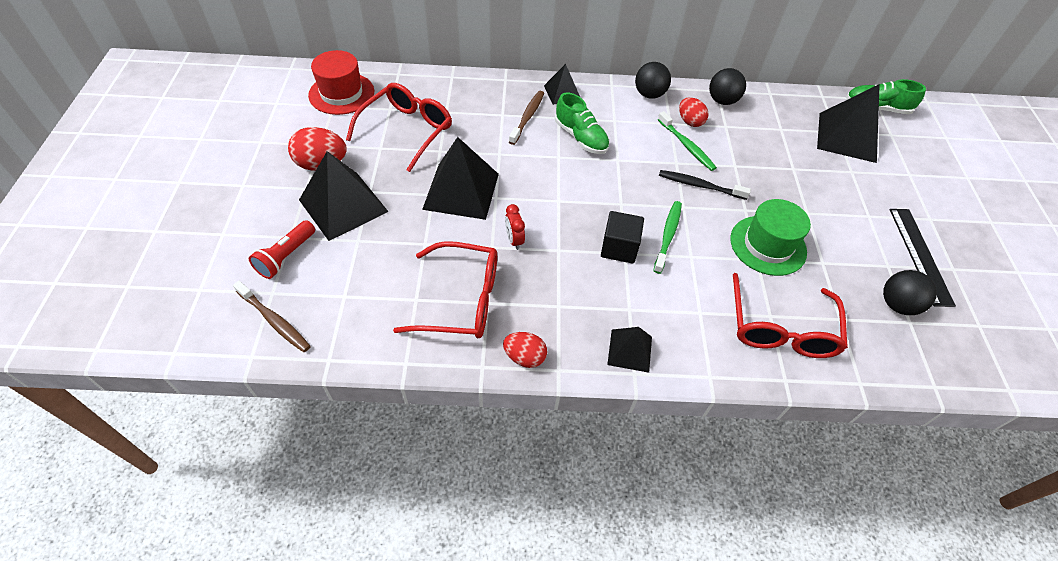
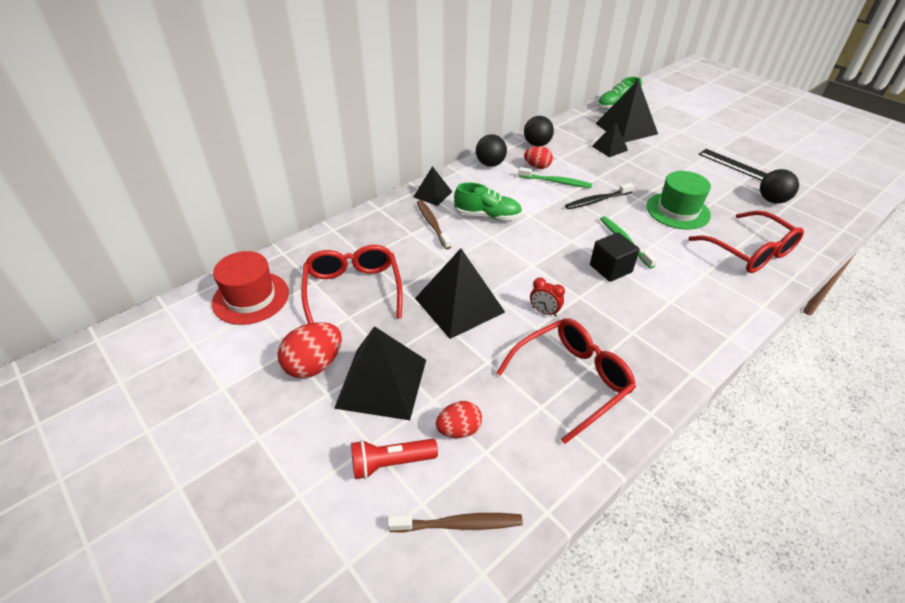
camera: 40 degrees left, 10 degrees down
red flashlight [249,220,315,279] -> red flashlight turned 90 degrees clockwise [351,439,438,479]
red egg [503,332,547,368] -> red egg moved to [436,401,482,438]
black pyramid [607,327,652,373] -> black pyramid moved to [592,122,628,157]

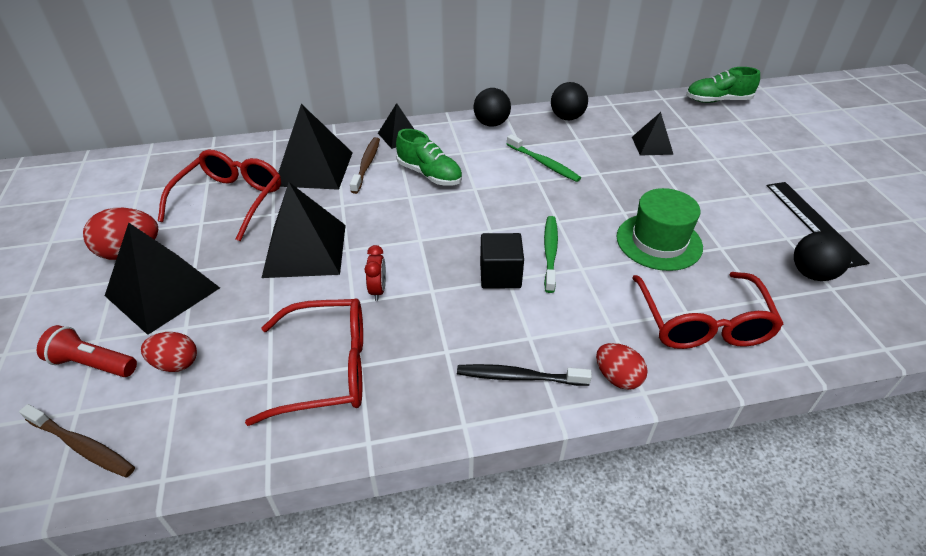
camera: 30 degrees right, 0 degrees up
red hat [212,251,289,325] -> none
red egg [524,146,553,169] -> red egg moved to [596,343,648,390]
red clock [530,278,565,317] -> red clock turned 150 degrees counterclockwise [365,245,386,301]
black toothbrush [565,183,634,209] -> black toothbrush moved to [457,364,592,386]
black pyramid [595,80,658,142] -> black pyramid moved to [278,104,353,190]

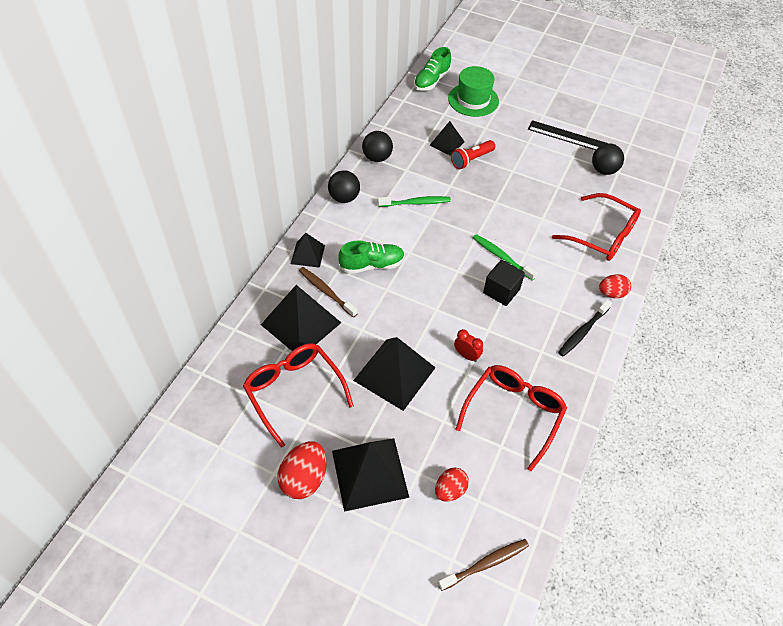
camera: 55 degrees left, 10 degrees up
red flashlight [37,325,137,377] -> red flashlight moved to [451,140,495,169]
green hat [617,188,703,271] -> green hat moved to [448,66,499,117]

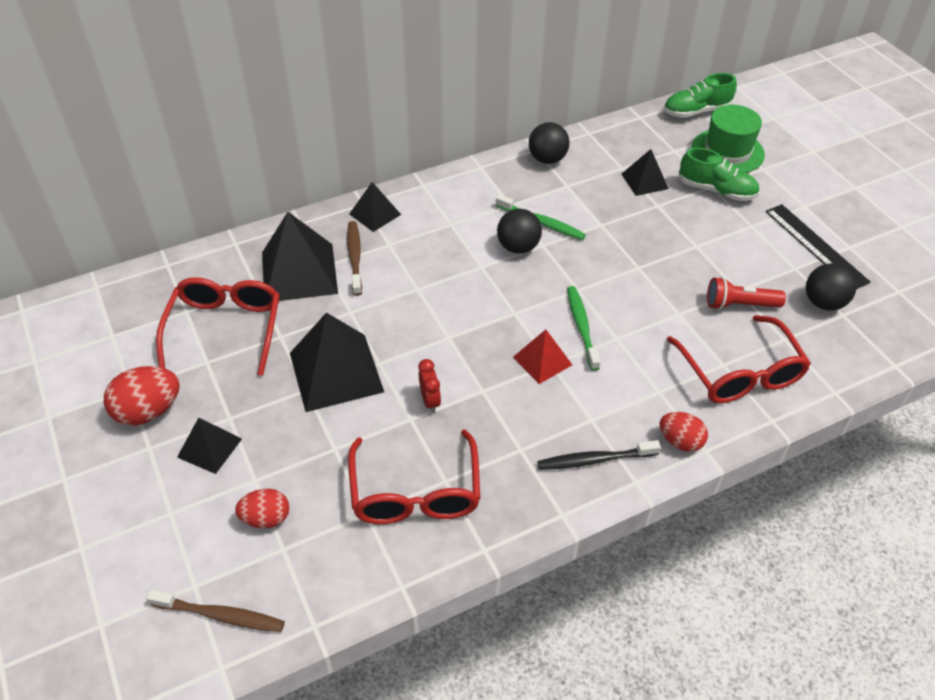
camera: 40 degrees right, 5 degrees down
black ball [328,170,360,203] -> black ball moved to [497,209,542,254]
black pyramid [332,438,409,512] -> black pyramid [177,418,242,474], size x0.55
green shoe [338,240,405,274] -> green shoe moved to [678,148,760,201]
red flashlight [451,140,495,169] -> red flashlight moved to [707,277,786,310]
red glasses [455,365,567,471] -> red glasses turned 105 degrees clockwise [348,429,480,524]
black cube [483,260,525,306] -> red pyramid [513,330,572,384]

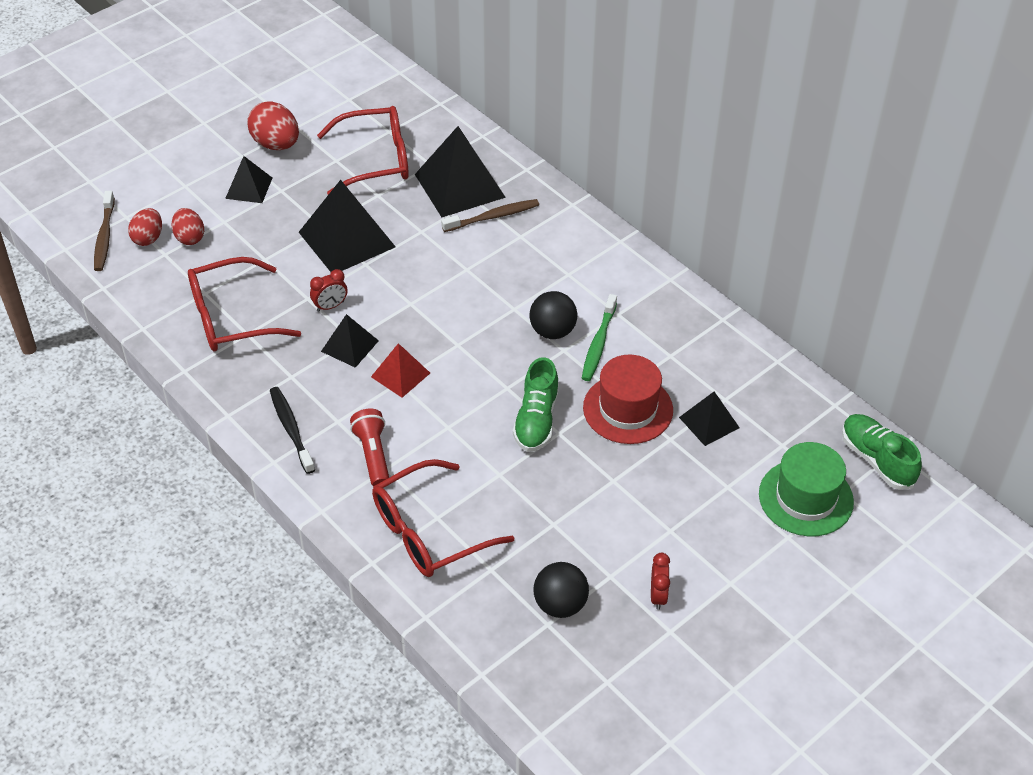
camera: 75 degrees right, 0 degrees up
black pyramid [349,182,401,232] -> black pyramid moved to [321,314,379,368]
black ball [529,122,569,164] -> none
green toothbrush [567,286,601,371] -> none
red egg [660,412,708,452] -> red egg moved to [128,208,162,246]
green shoe [678,148,760,201] -> green shoe moved to [513,357,559,452]
red flashlight [707,277,786,310] -> red flashlight moved to [350,409,389,486]
black ruler [766,204,871,289] -> red clock [651,553,670,610]
none -> red hat [583,355,673,444]

